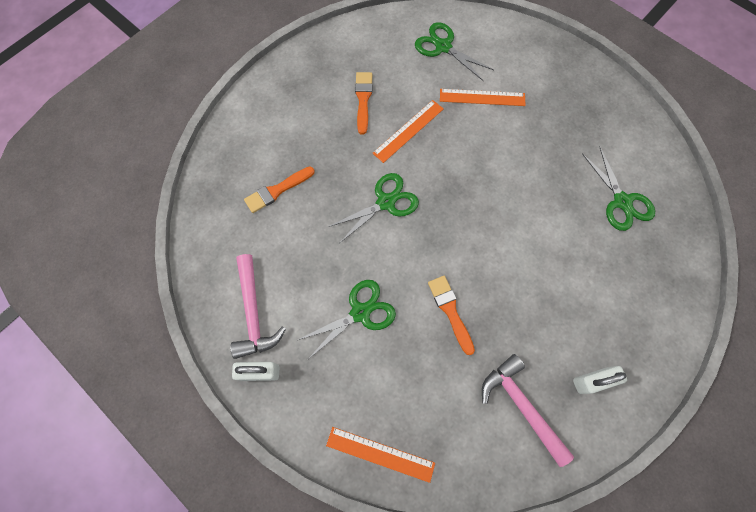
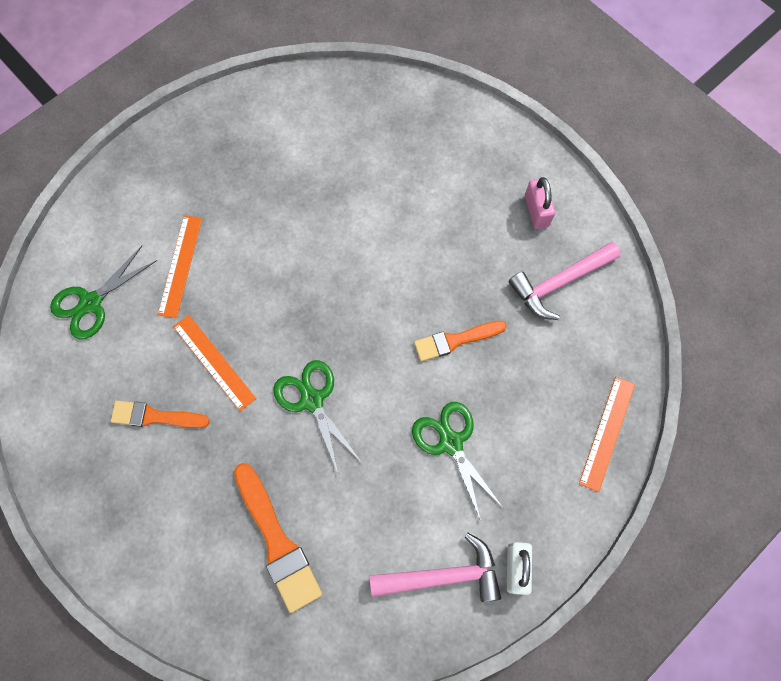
camera: 85 degrees left, 0 degrees up
orange brush [244,166,315,213] -> orange brush [234,463,322,613], size x1.51
white padlock [573,366,627,394] -> pink padlock [525,177,555,229]
green scissors [582,146,655,231] -> none

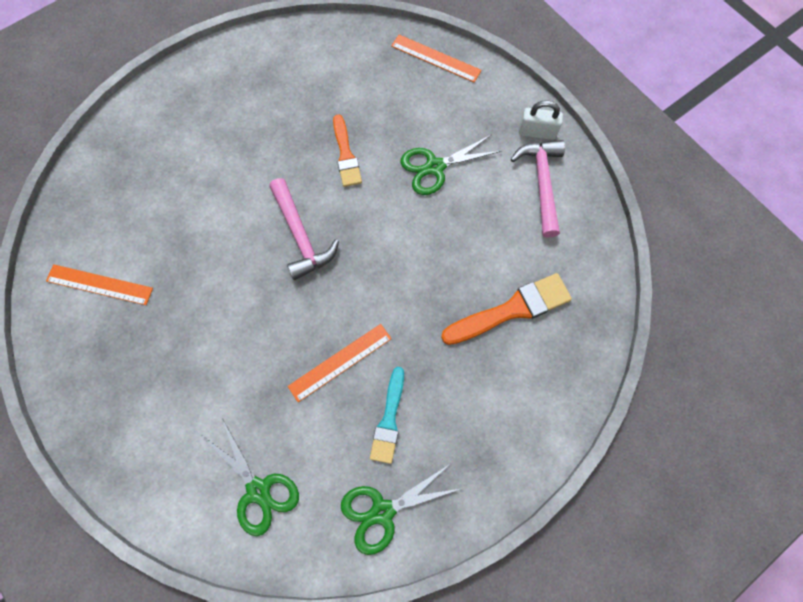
camera: 85 degrees left, 0 degrees up
orange brush [111,401,210,428] -> turquoise brush [370,367,404,464]
orange ruler [158,215,202,318] -> orange ruler moved to [46,264,153,305]
green scissors [273,360,360,476] -> green scissors moved to [341,464,462,555]
pink hammer [509,242,621,320] -> pink hammer moved to [269,178,339,280]
pink padlock [525,177,555,229] -> none

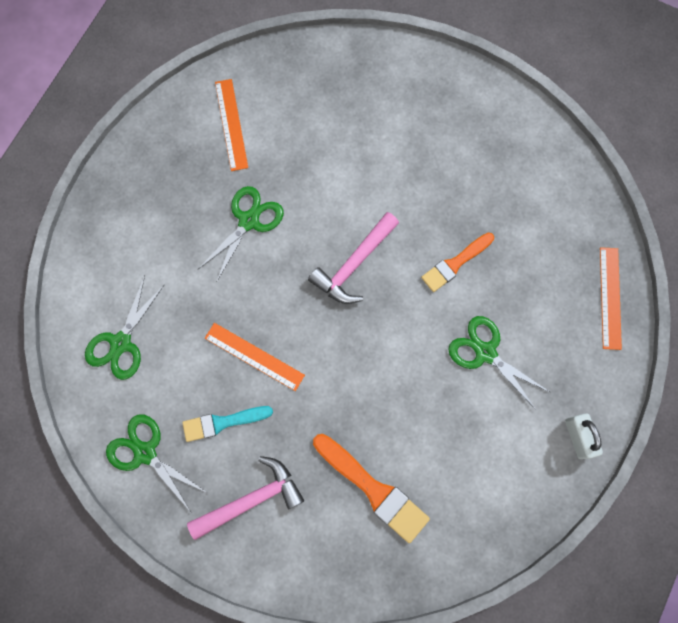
camera: 65 degrees right, 5 degrees up
pink hammer [511,140,565,237] -> pink hammer moved to [187,456,304,540]
none -> green scissors [198,186,284,281]

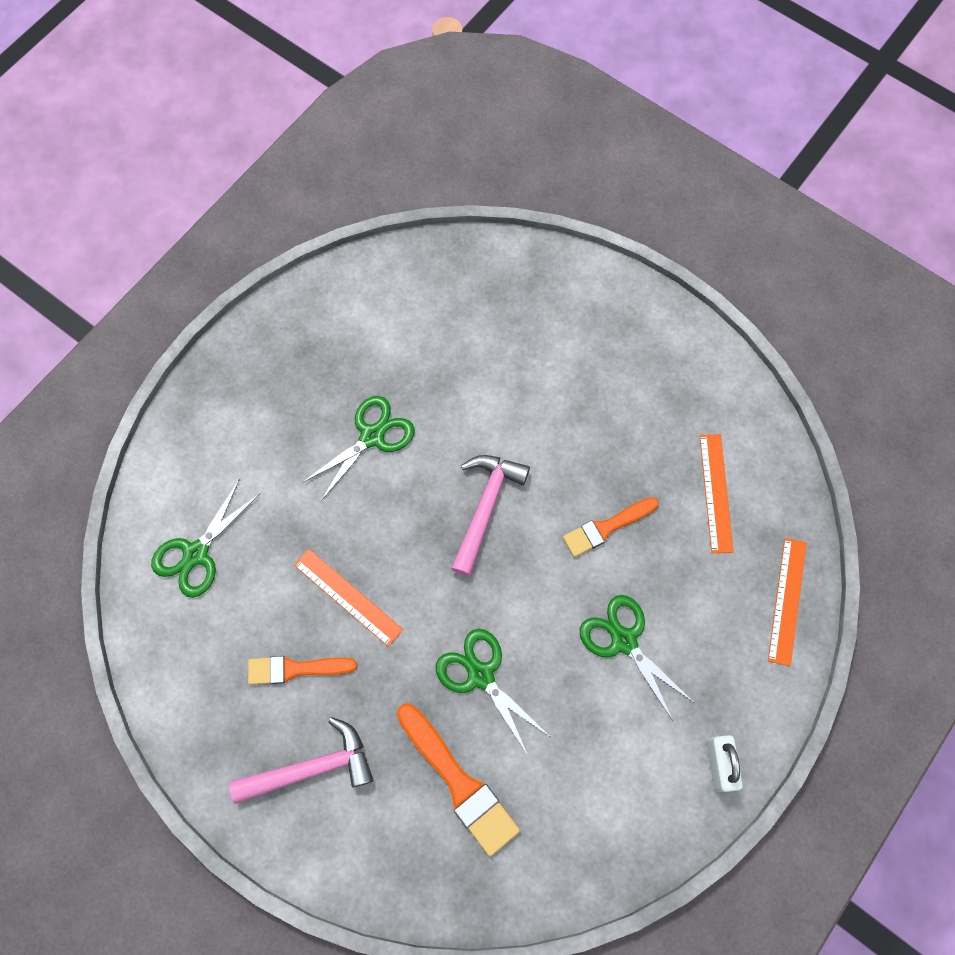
camera: 10 degrees right, 5 degrees down
green scissors [106,414,207,512] -> green scissors moved to [436,629,549,755]
turquoise brush [182,406,273,442] -> orange brush [248,656,357,685]
orange ruler [215,79,248,171] -> orange ruler moved to [700,434,734,553]
pink hammer [308,212,399,304] -> pink hammer turned 150 degrees clockwise [451,455,530,576]

